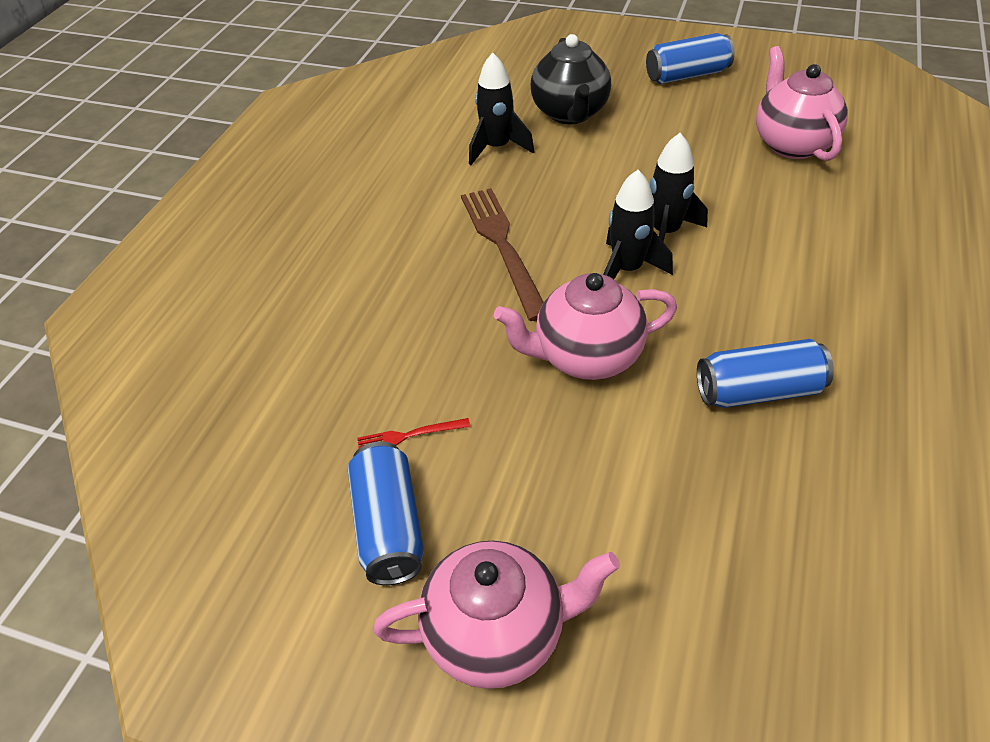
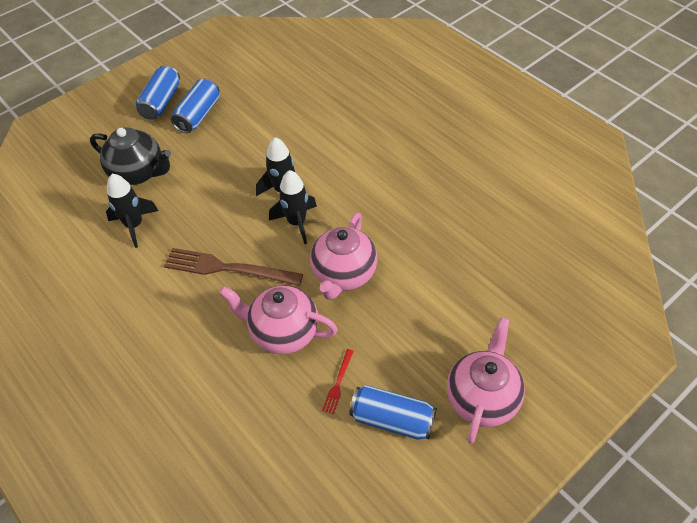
camera: 60 degrees left, 5 degrees up
blue can [697,339,834,408] -> blue can moved to [171,78,220,133]
pink teapot [756,46,848,161] -> pink teapot moved to [219,285,338,354]

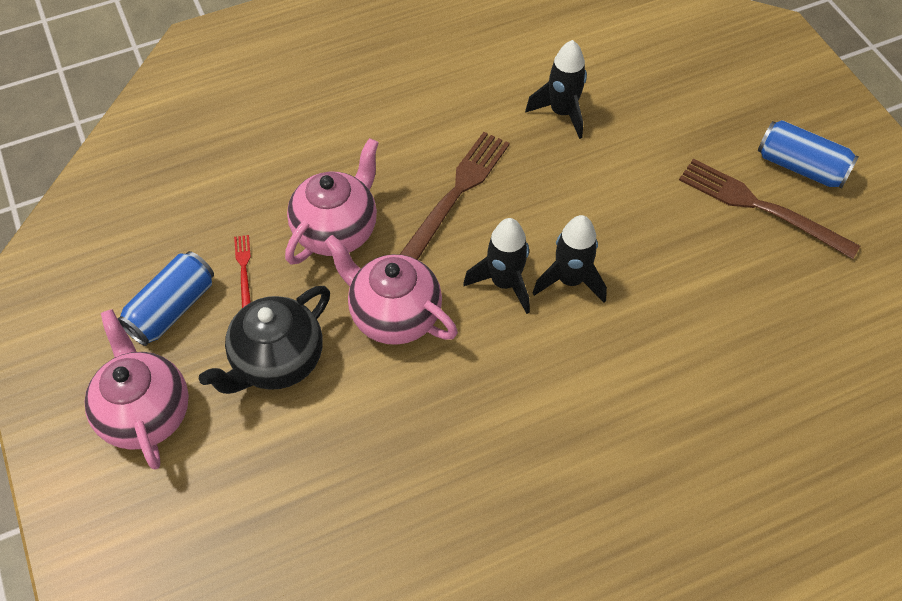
camera: 105 degrees right, 5 degrees up
black teapot [90,127,171,185] -> black teapot moved to [199,286,330,394]
blue can [171,78,220,133] -> brown fork [679,159,860,259]
red fork [322,349,354,414] -> red fork turned 45 degrees clockwise [234,235,251,308]
pink teapot [447,317,525,444] -> pink teapot turned 150 degrees counterclockwise [84,309,189,470]

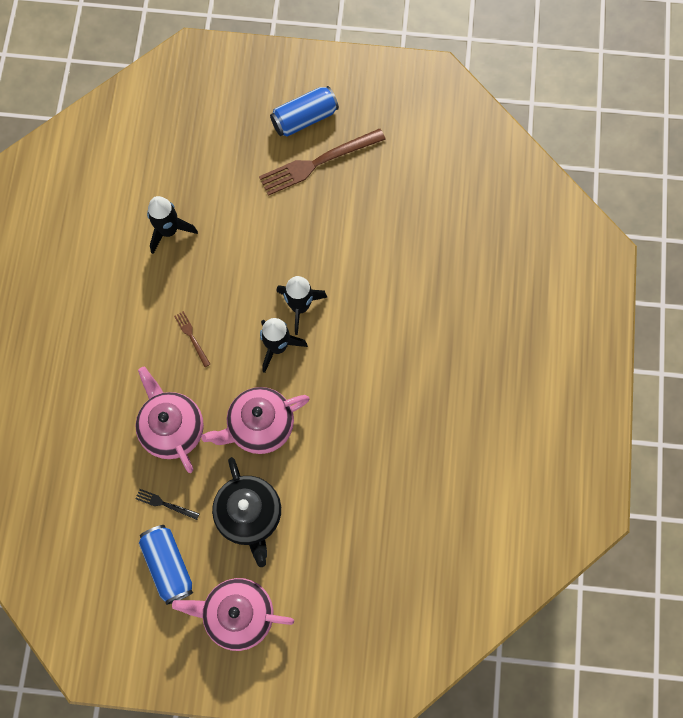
camera: 60 degrees left, 15 degrees up
red fork [234,235,251,308] -> black fork [135,489,200,520]
brown fork [399,132,510,260] -> brown fork [174,311,210,367], size x0.45

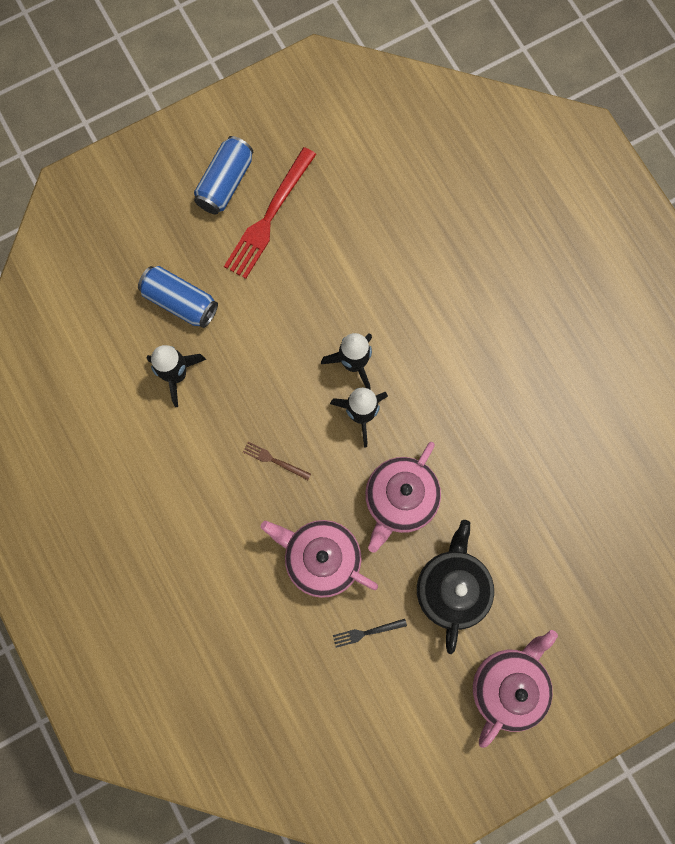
camera: 35 degrees left, 5 degrees up
blue can [139,525,193,605] -> blue can moved to [138,266,218,328]
pink teapot [172,578,294,651] -> pink teapot turned 150 degrees clockwise [473,630,558,748]
black teapot [212,457,281,567] -> black teapot turned 120 degrees counterclockwise [417,520,494,654]
brown fork [259,128,386,196] -> red fork [224,147,316,279]

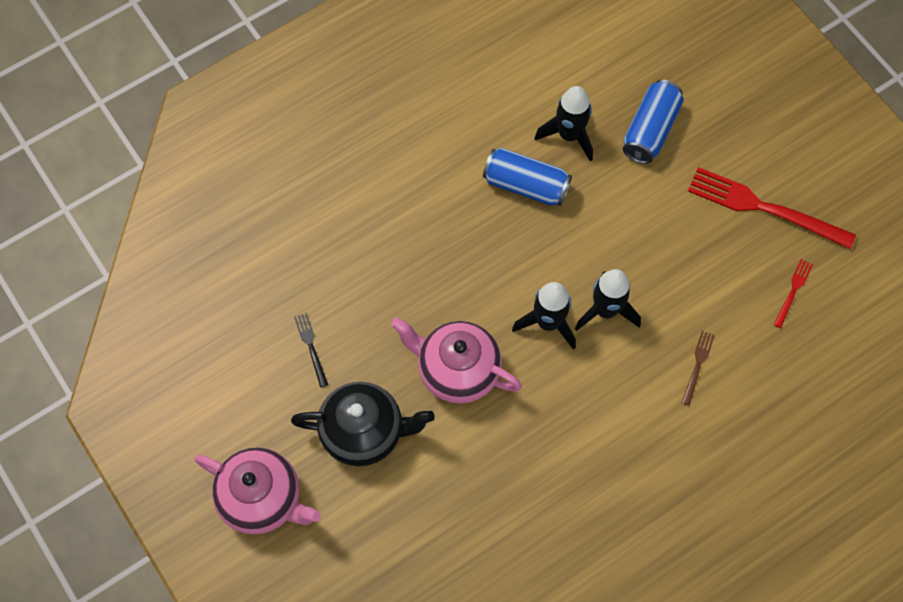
camera: 85 degrees right, 10 degrees down
blue can [194,136,253,214] -> blue can moved to [483,147,572,206]
brown fork [243,442,311,480] -> brown fork moved to [682,331,715,406]
pink teapot [261,520,378,598] -> none
none -> red fork [773,259,813,328]

